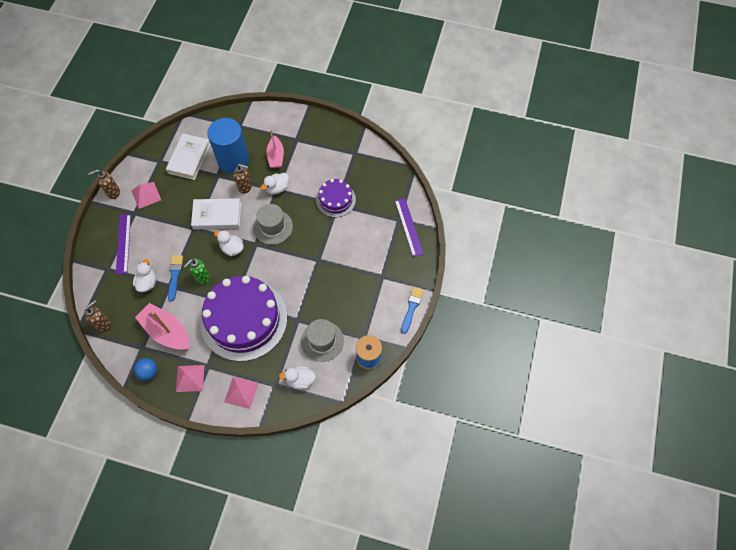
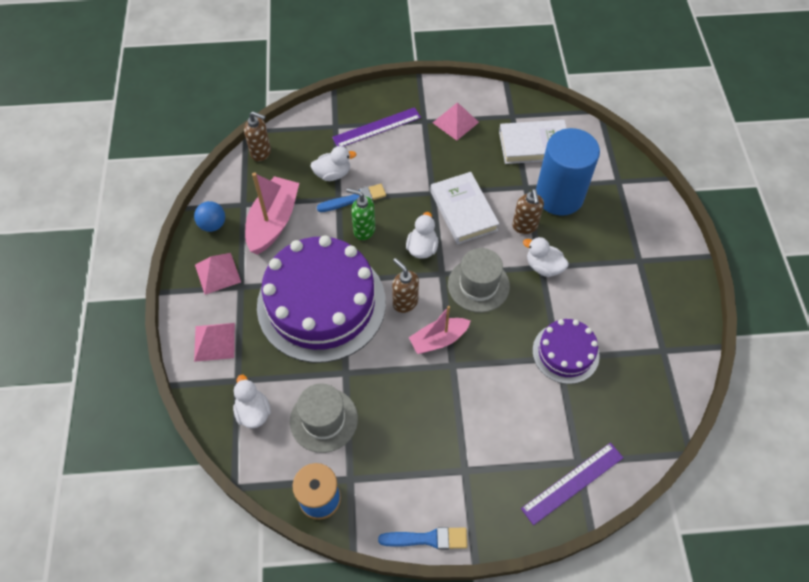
camera: 70 degrees right, 5 degrees down
brown soap dispenser [88,170,120,199] -> brown soap dispenser moved to [392,258,419,313]
pink boat [266,130,284,168] -> pink boat moved to [409,306,471,354]

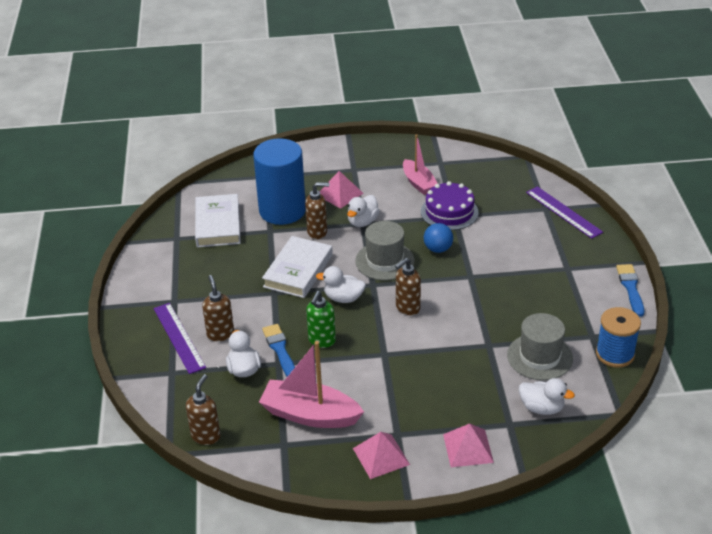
camera: 90 degrees left, 20 degrees down
blue ball [194,201,225,232] -> blue ball moved to [424,223,453,253]
white duck [233,375,271,429] -> white duck turned 135 degrees counterclockwise [519,378,575,415]
purple cake [257,235,386,363] -> none
pink boat [409,306,471,354] -> pink boat moved to [403,134,438,195]
white book [430,172,499,244] -> white book turned 45 degrees counterclockwise [262,236,333,298]
pink pyramid [433,102,479,141] -> pink pyramid moved to [320,171,363,209]
none -> brown soap dispenser [202,275,234,341]

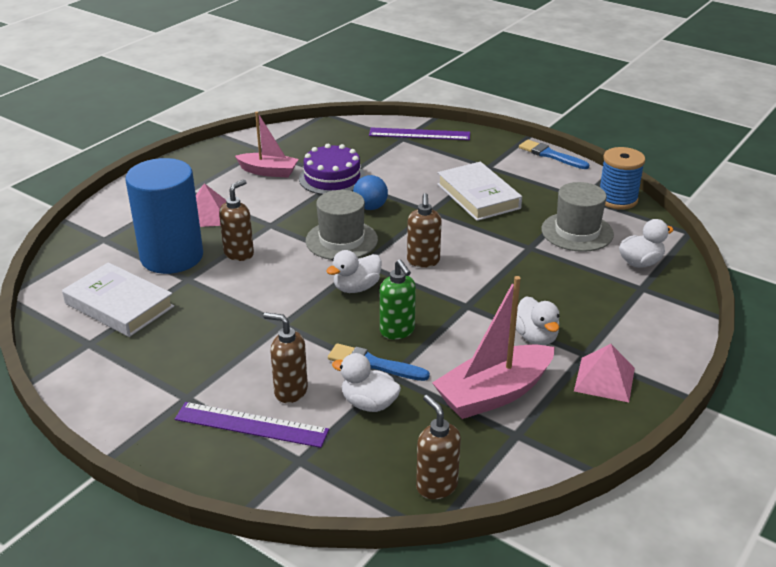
camera: 50 degrees left, 5 degrees down
white book [262,236,333,298] -> white book moved to [437,162,522,221]
white duck [347,195,380,227] -> white duck moved to [516,296,559,345]
pink pyramid [443,423,494,467] -> none

